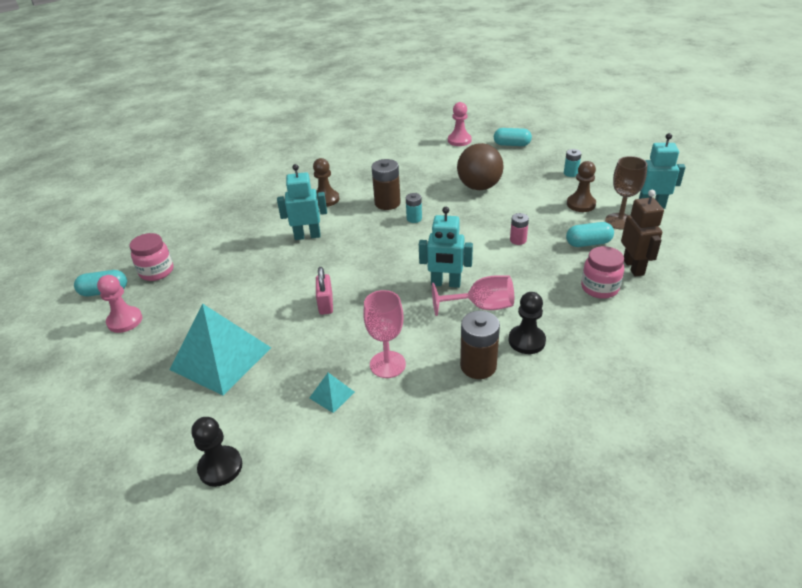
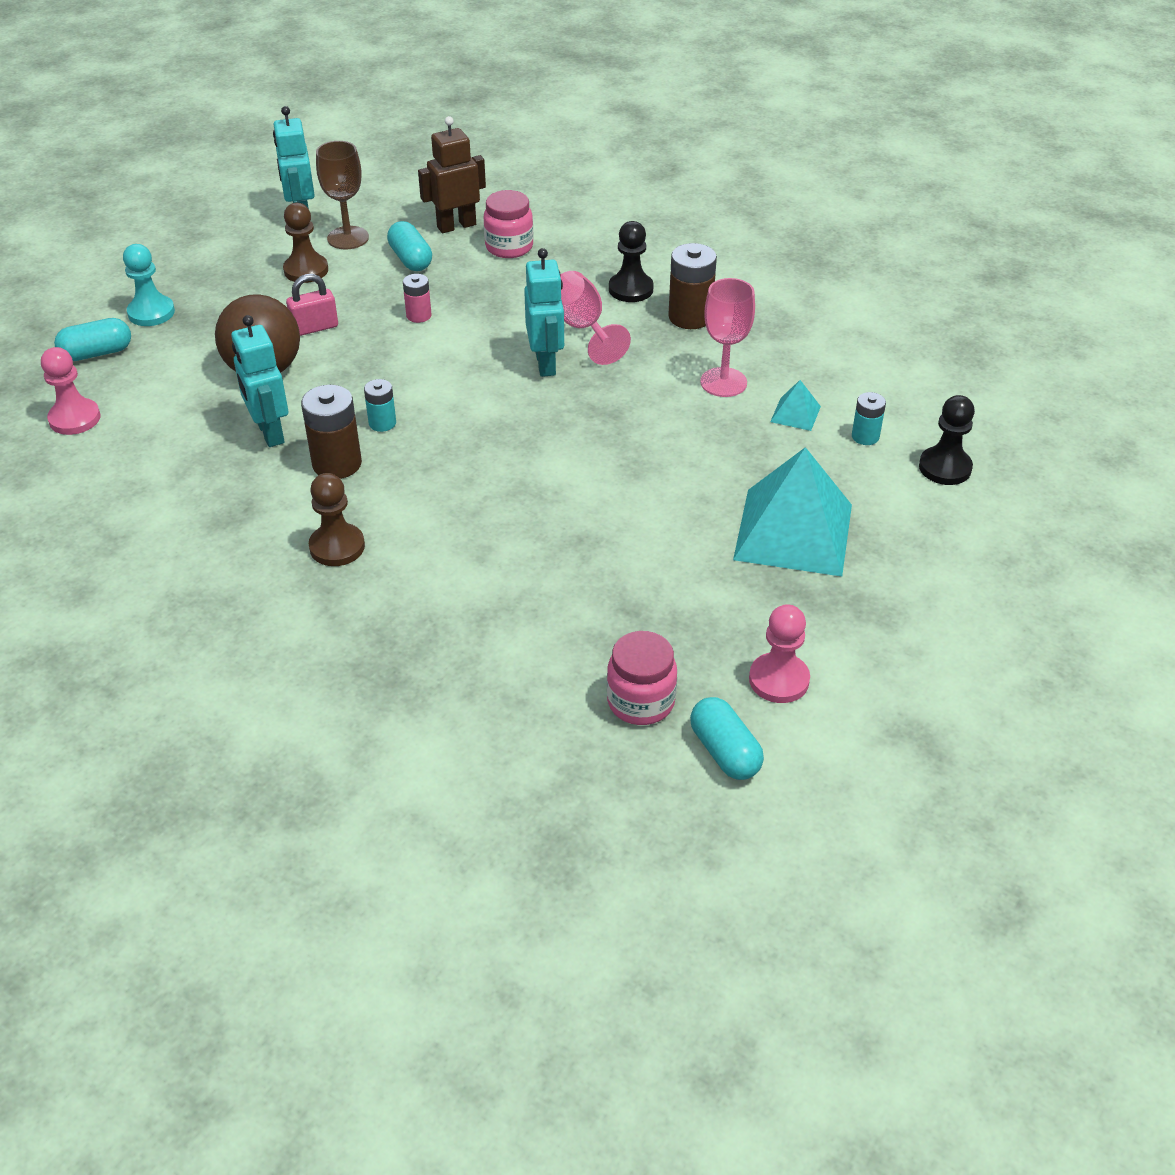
camera: 110 degrees left, 5 degrees up
turquoise robot [277,164,327,240] -> turquoise robot moved to [231,315,288,447]
pink padlock [316,267,333,315] -> pink padlock moved to [286,274,338,336]
turquoise capsule [494,128,532,146] -> turquoise capsule turned 75 degrees clockwise [54,318,131,361]
turquoise battery [564,149,582,177] -> turquoise battery moved to [852,392,886,445]
none -> turquoise pawn [123,244,175,326]

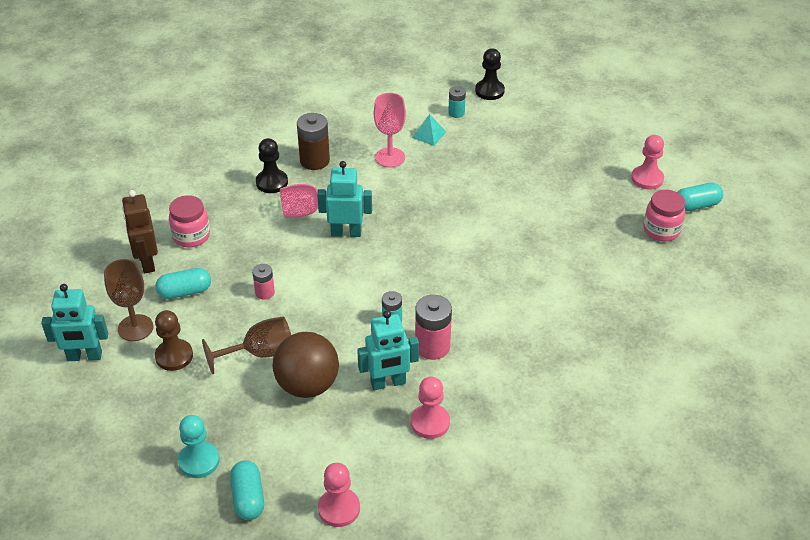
camera: 80 degrees left, 0 degrees up
pink padlock [286,274,338,336] -> brown goblet [202,316,291,374]
brown battery [301,385,362,479] -> pink battery [415,295,452,360]
brown pawn [309,473,365,566] -> none
turquoise pyramid [733,447,852,577] -> none
none -> pink pawn [411,377,450,439]

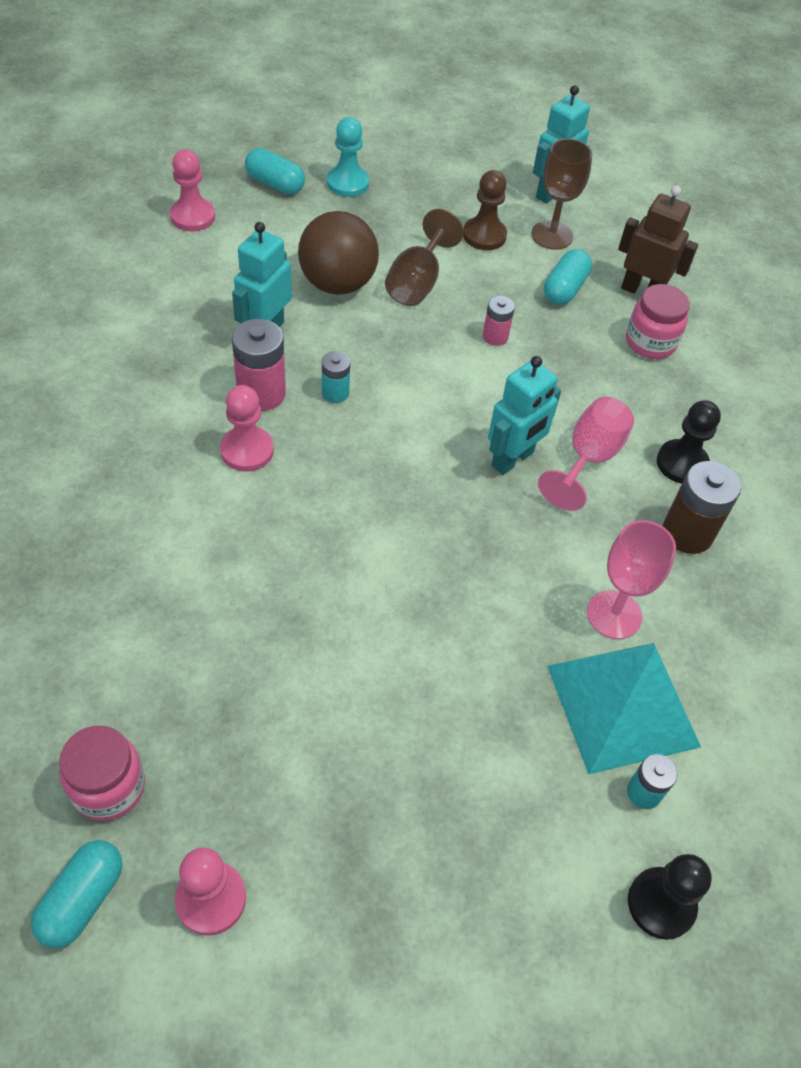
camera: 130 degrees right, 10 degrees up
pink pawn [411,377,450,439] -> pink pawn moved to [220,385,274,472]
turquoise pyramid [412,114,446,146] -> turquoise pyramid [547,643,701,774], size x2.35

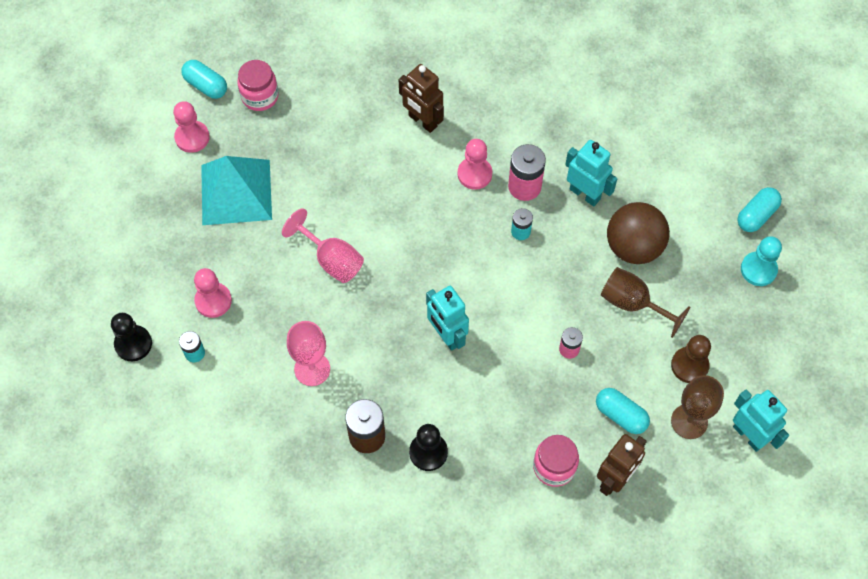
camera: 105 degrees right, 10 degrees up
pink pawn [170,150,215,231] -> pink pawn moved to [194,268,232,318]
pink goblet [538,397,634,511] -> pink goblet moved to [282,208,364,283]
turquoise pyramid [547,643,701,774] -> turquoise pyramid moved to [201,156,272,225]
none -> brown robot [399,64,444,133]

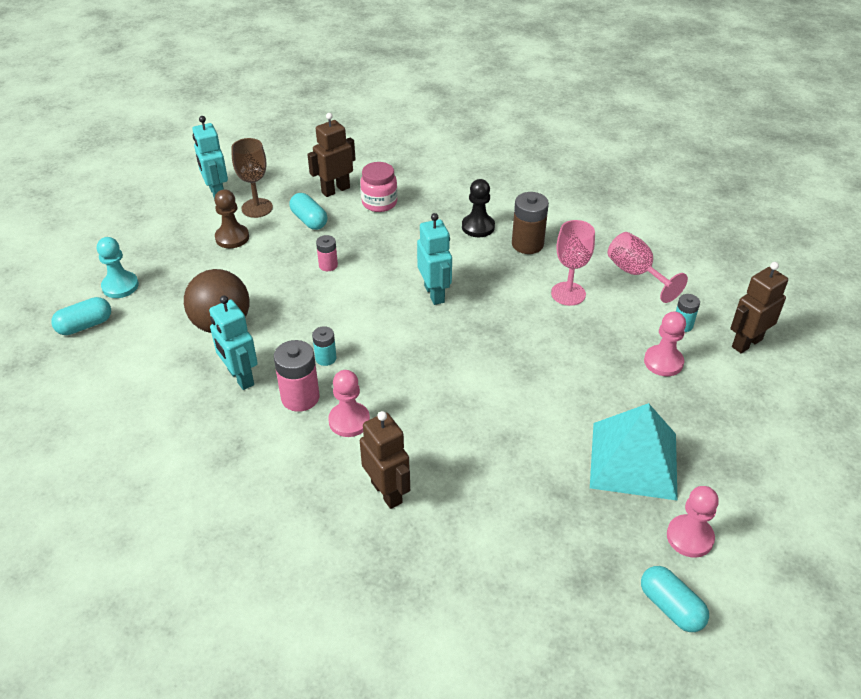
camera: 165 degrees left, 20 degrees down
black pawn [111,313,152,361] -> brown robot [730,262,788,353]
pink jar [237,60,279,111] -> none
pink goblet [282,208,364,283] -> pink goblet moved to [608,232,688,303]
brown goblet [601,267,690,338] -> none

